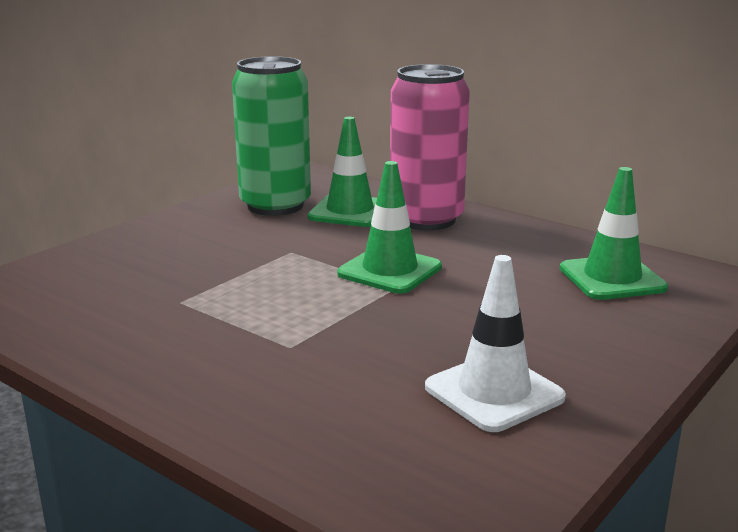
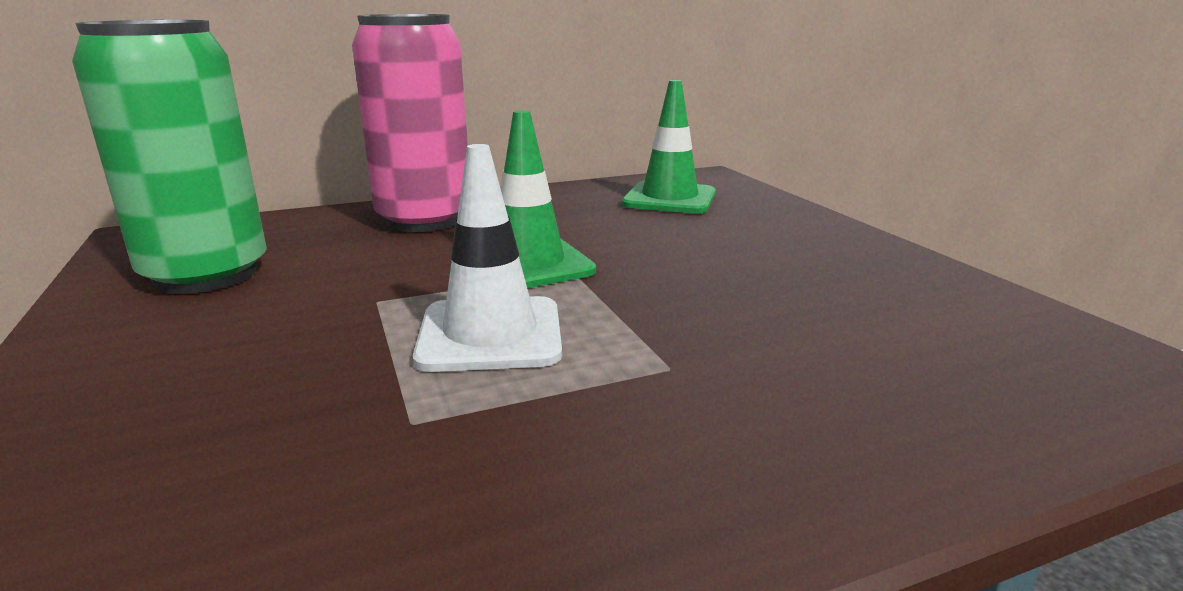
camera: 60 degrees left, 0 degrees up
green traffic cone [308,117,377,227] -> none
white traffic cone [425,255,566,432] -> white traffic cone moved to [413,144,562,372]

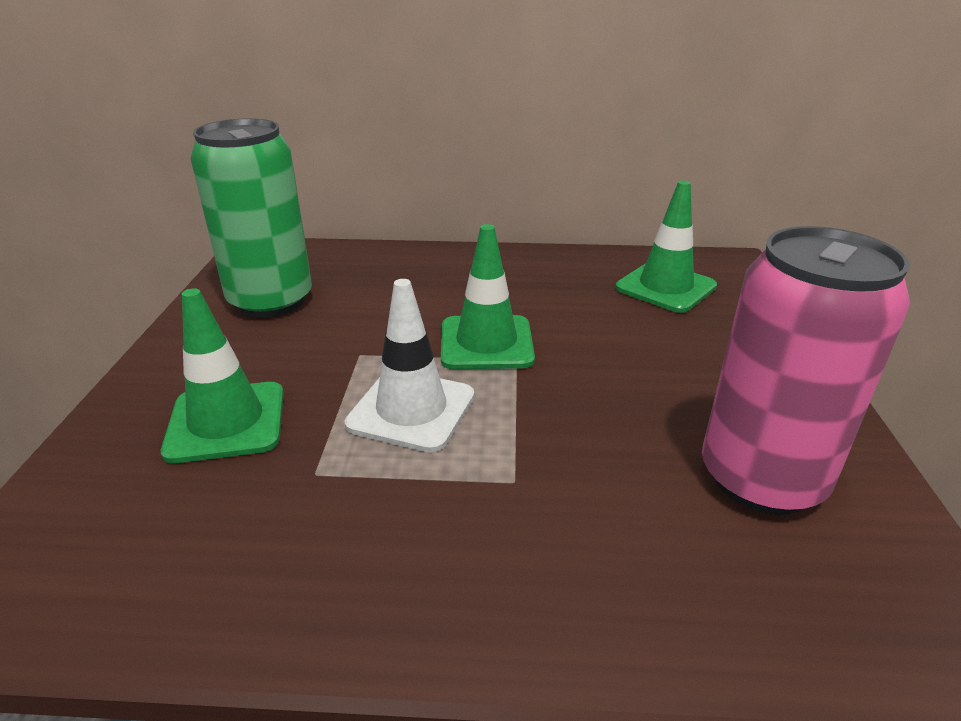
camera: 25 degrees right, 10 degrees up
pink can [352,14,468,232] -> pink can moved to [702,226,910,515]
none -> green traffic cone [161,288,284,463]

